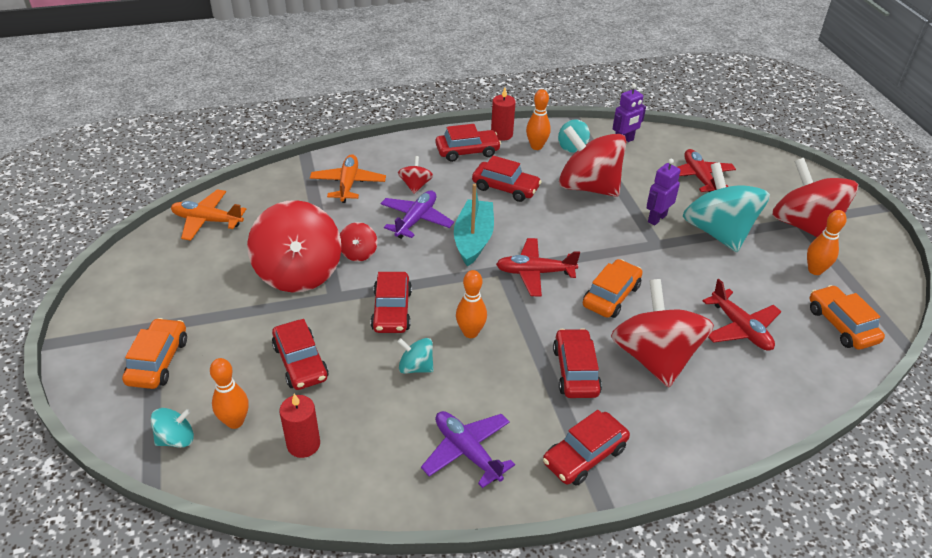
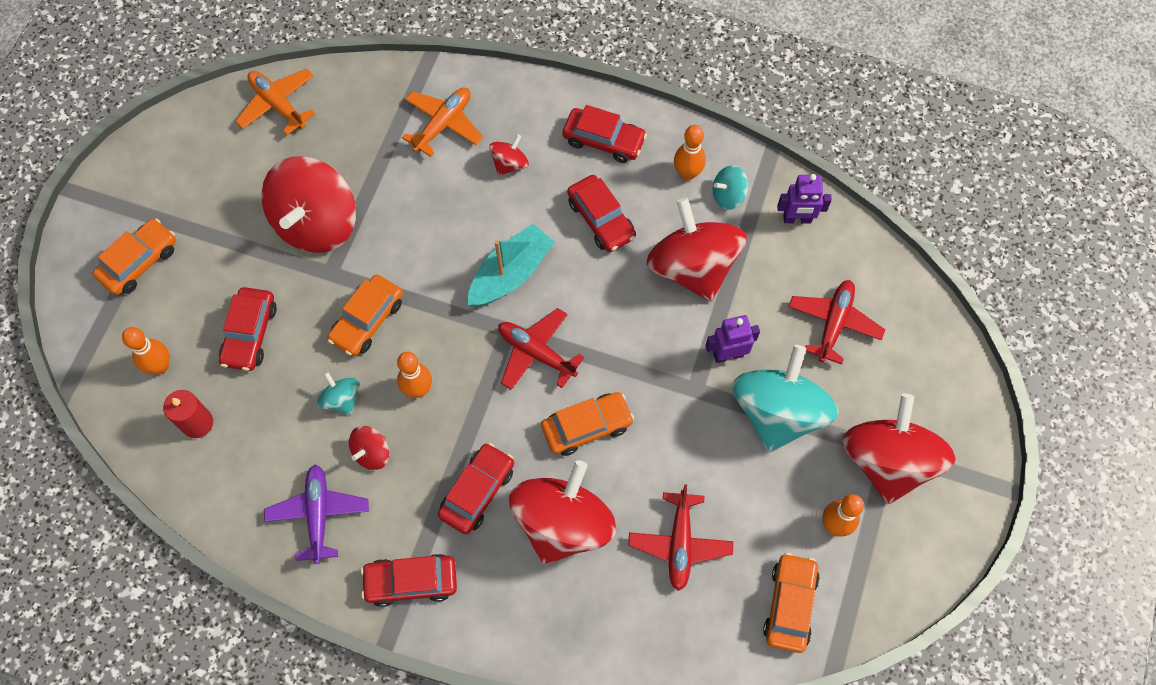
camera: 35 degrees right, 25 degrees up
turquoise spinning top [150,408,194,448] -> none
red spinning top [340,222,377,262] -> red spinning top moved to [349,426,389,470]
red car [371,272,412,333] -> orange car [328,274,403,356]
purple plane [380,190,454,239] -> none
red candle [491,88,516,141] -> none

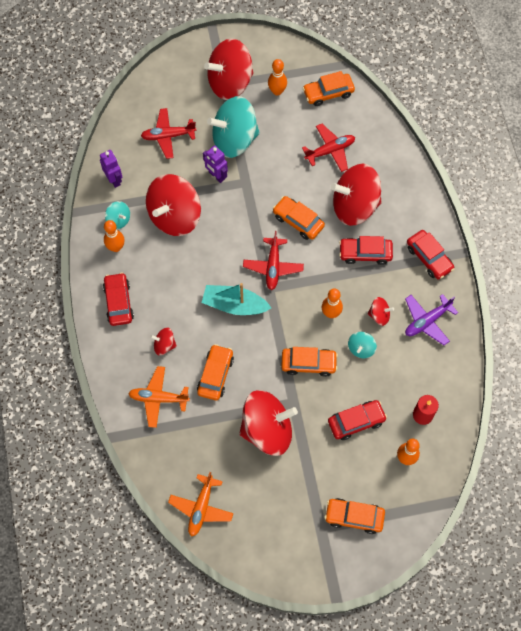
camera: 120 degrees left, 0 degrees up
red car [567,175,636,252] -> none
none -> orange car [197,344,234,400]

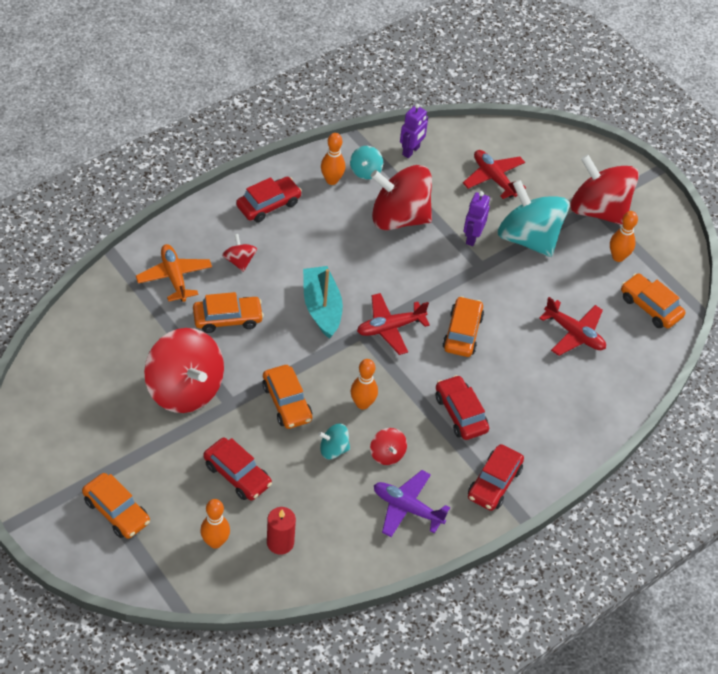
camera: 60 degrees right, 15 degrees down
orange plane [168,472,234,537] -> none
orange car [325,498,385,534] -> orange car turned 150 degrees clockwise [82,473,150,539]
red spinning top [331,164,382,226] -> none

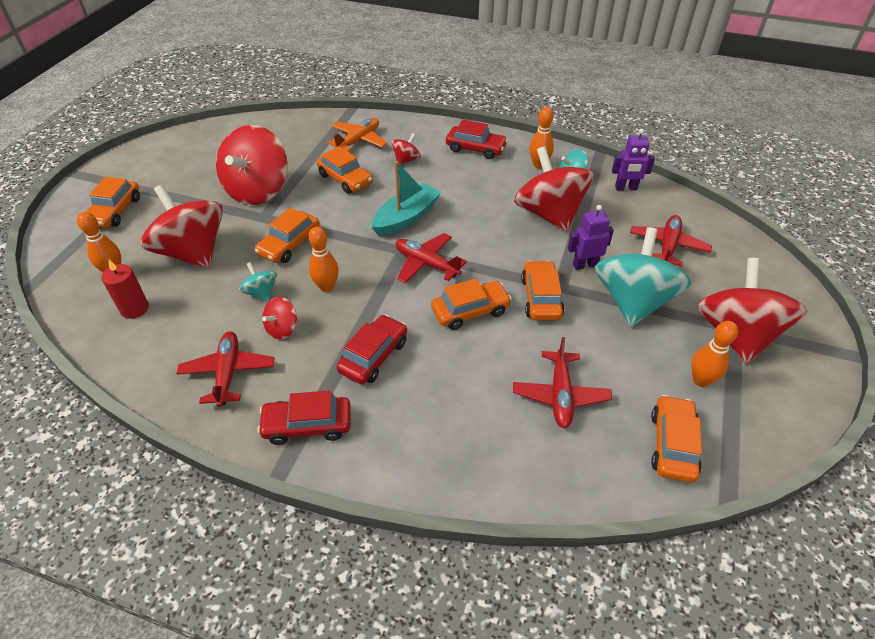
camera: 60 degrees right, 5 degrees down
red car [203,438,272,500] -> red spinning top [141,185,223,269]
purple plane [374,470,450,537] -> red plane [176,331,274,407]
none -> orange car [521,260,564,320]

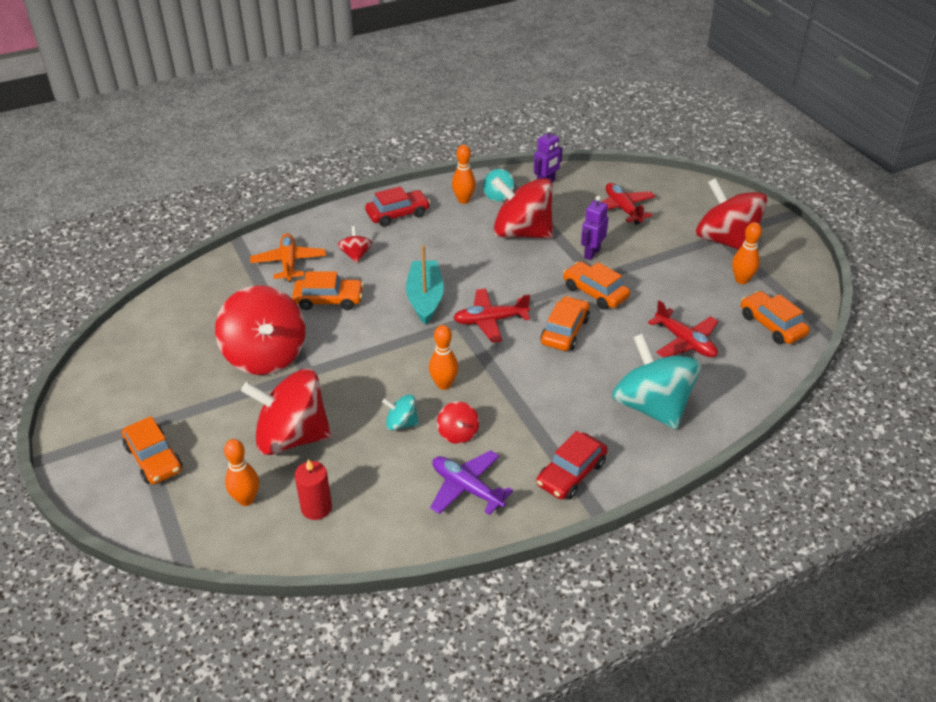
camera: 45 degrees left, 5 degrees down
red plane [176,331,274,407] -> purple plane [430,450,513,515]
orange car [255,208,320,263] -> none
red car [336,315,407,384] -> none
turquoise spinning top [595,227,692,327] -> turquoise spinning top moved to [612,333,701,429]

